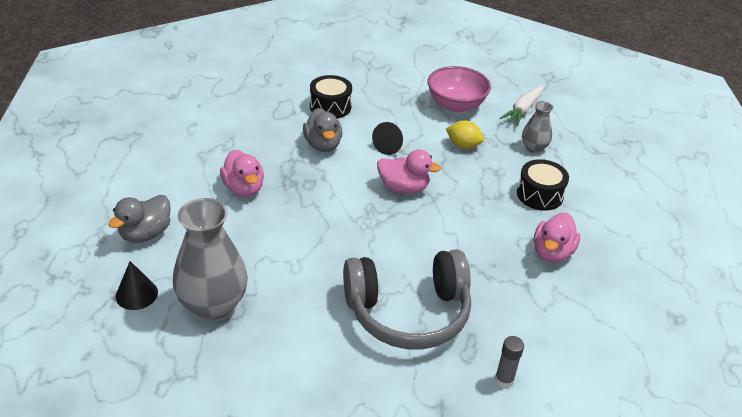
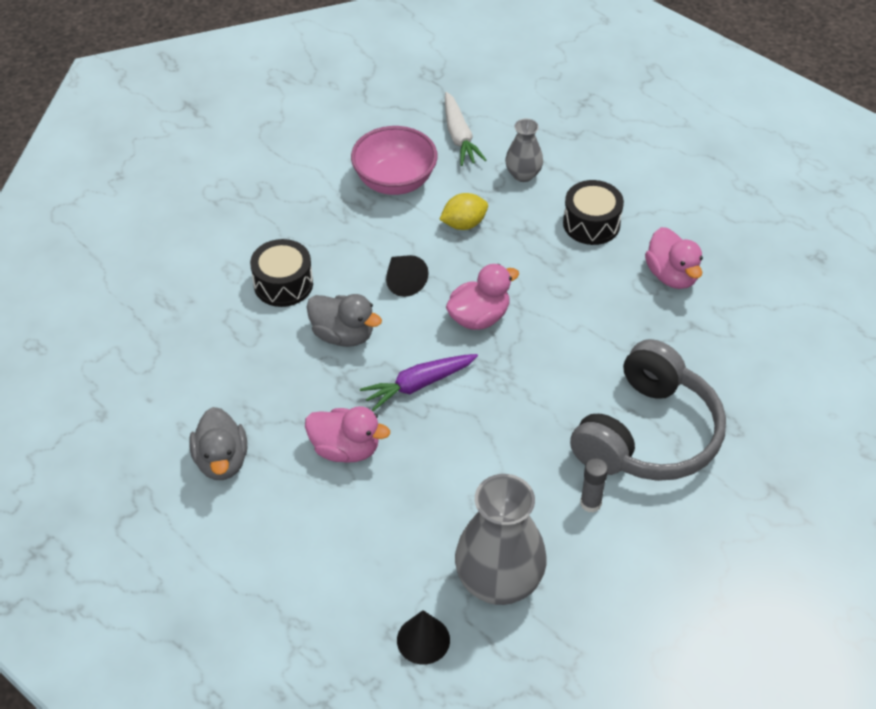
camera: 45 degrees left, 10 degrees up
grey duck [108,195,171,243] -> grey duck moved to [189,407,247,480]
grey glue stick [495,336,524,388] -> grey glue stick moved to [580,458,608,512]
none -> purple carrot [360,354,478,411]

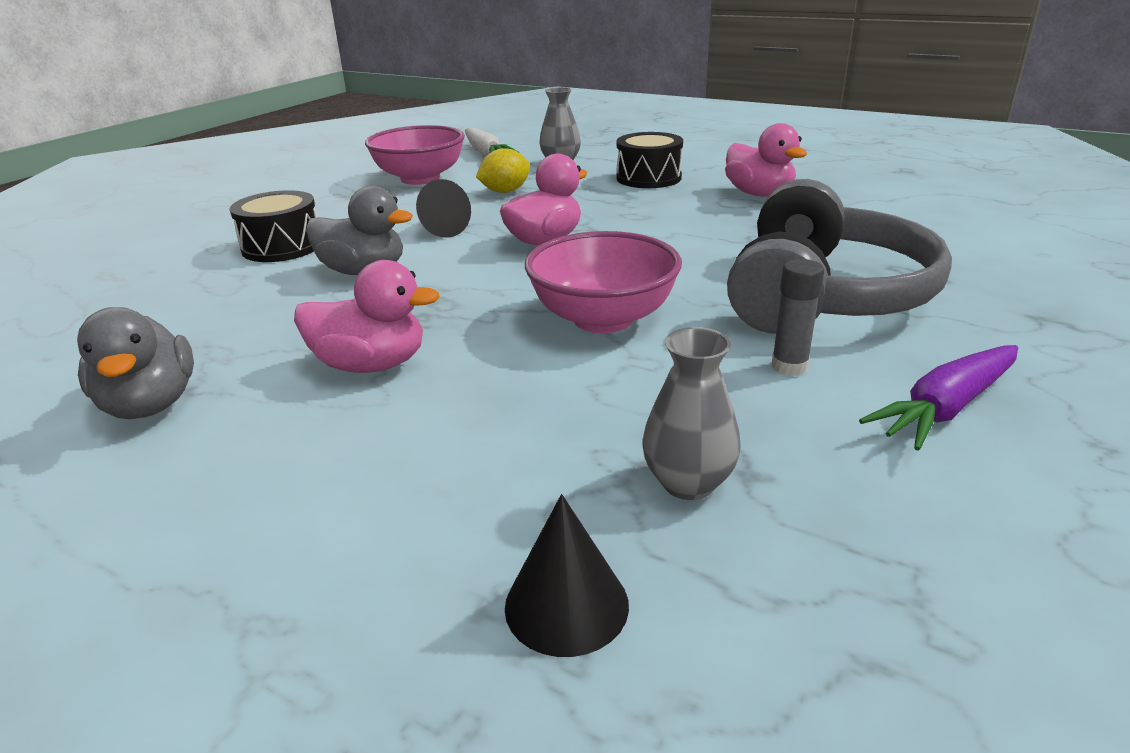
camera: 10 degrees left, 20 degrees down
purple carrot [360,354,478,411] -> purple carrot moved to [859,345,1018,451]
grey vase [455,474,547,605] -> grey vase [642,327,741,500], size x0.53
none -> pink bowl [525,231,682,333]

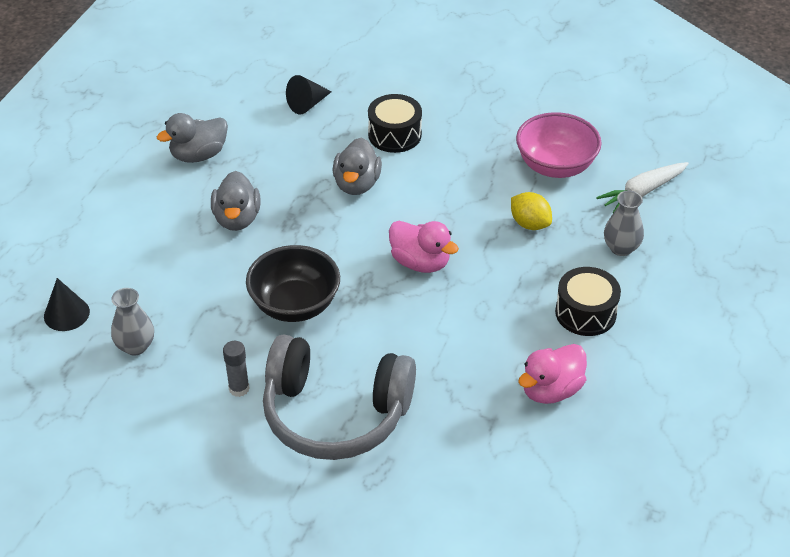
camera: 80 degrees right, 15 degrees up
pink duck [294,260,440,373] -> grey duck [211,171,261,231]
black cone [416,179,471,238] -> black cone moved to [286,75,332,115]
pink bowl [525,231,682,333] -> black bowl [246,245,340,322]
purple carrot [859,345,1018,451] -> none

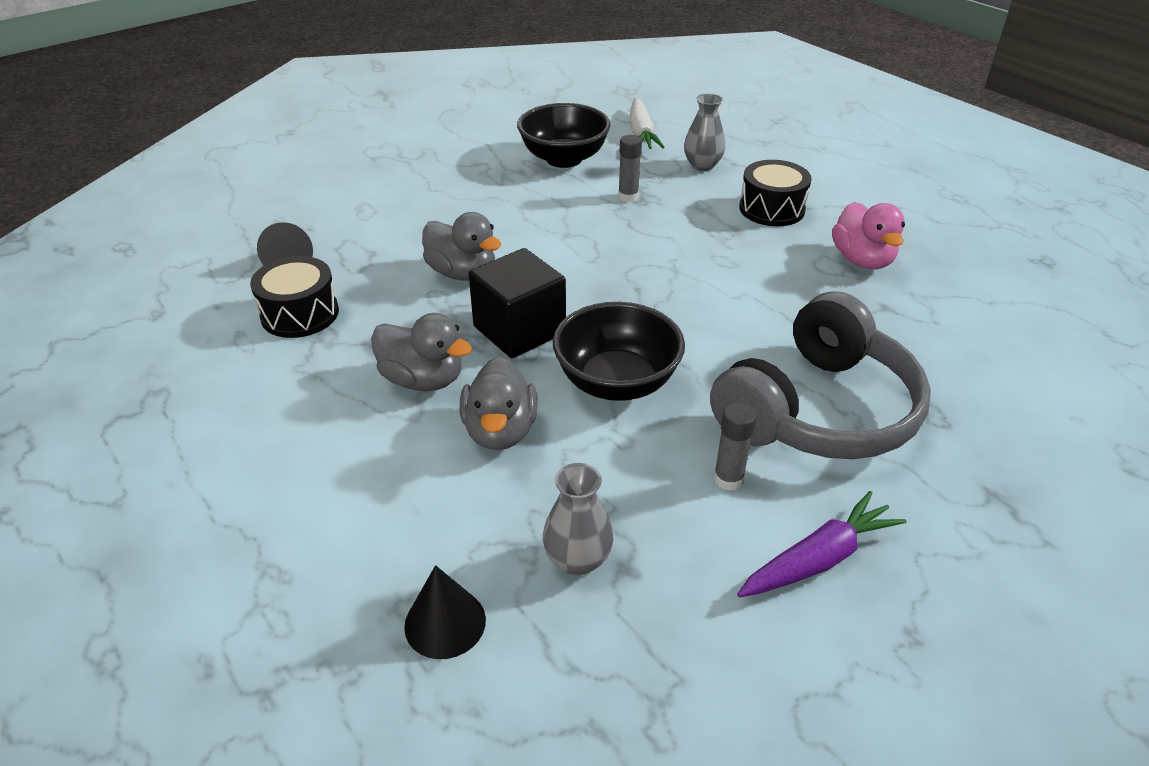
camera: 60 degrees left, 5 degrees down
grey duck [157,113,228,163] -> grey duck moved to [460,356,538,450]
black drum [368,94,422,153] -> black drum moved to [250,256,339,338]
pink duck [389,221,459,273] -> none
yellow lemon [511,192,552,230] -> grey glue stick [618,135,642,202]
pink bowl [516,112,602,178] -> black bowl [517,103,611,168]
none -> black cube [469,248,566,358]
none -> purple carrot [737,491,907,597]

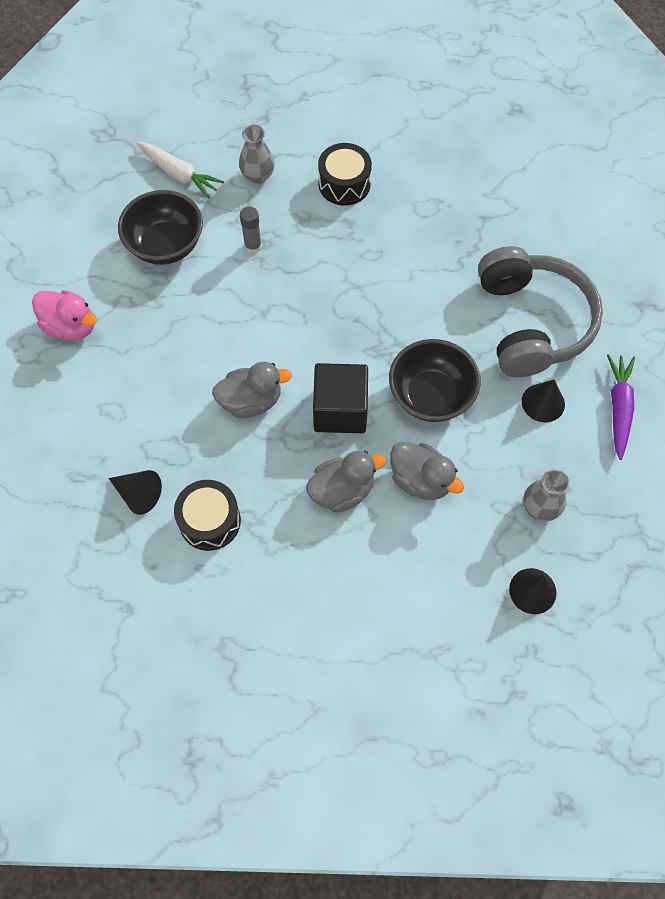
camera: 50 degrees left, 25 degrees up
grey glue stick [714,403,756,491] -> black cone [522,379,565,422]
pink duck [832,202,905,269] -> pink duck moved to [32,290,97,340]

